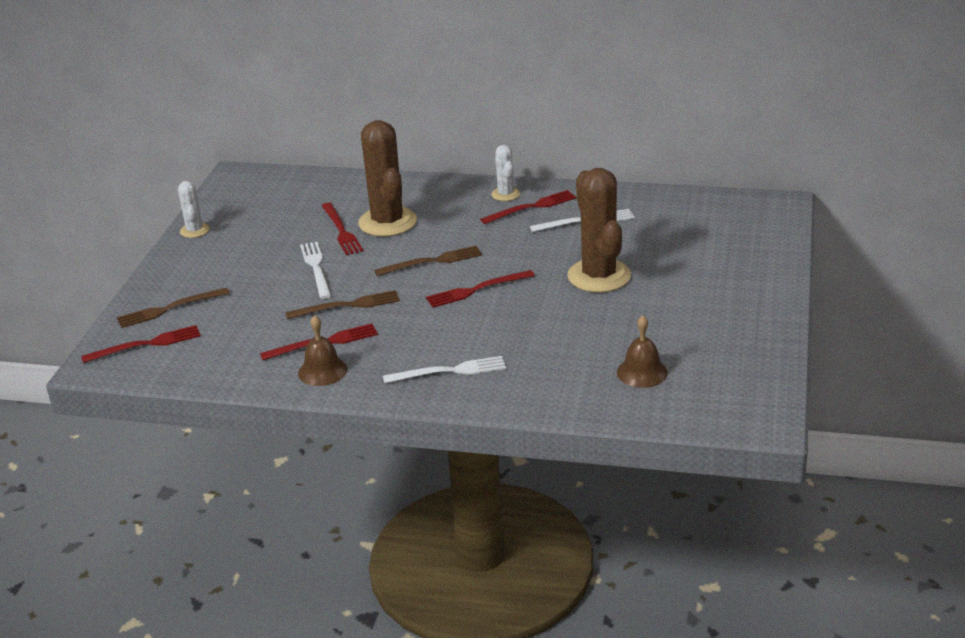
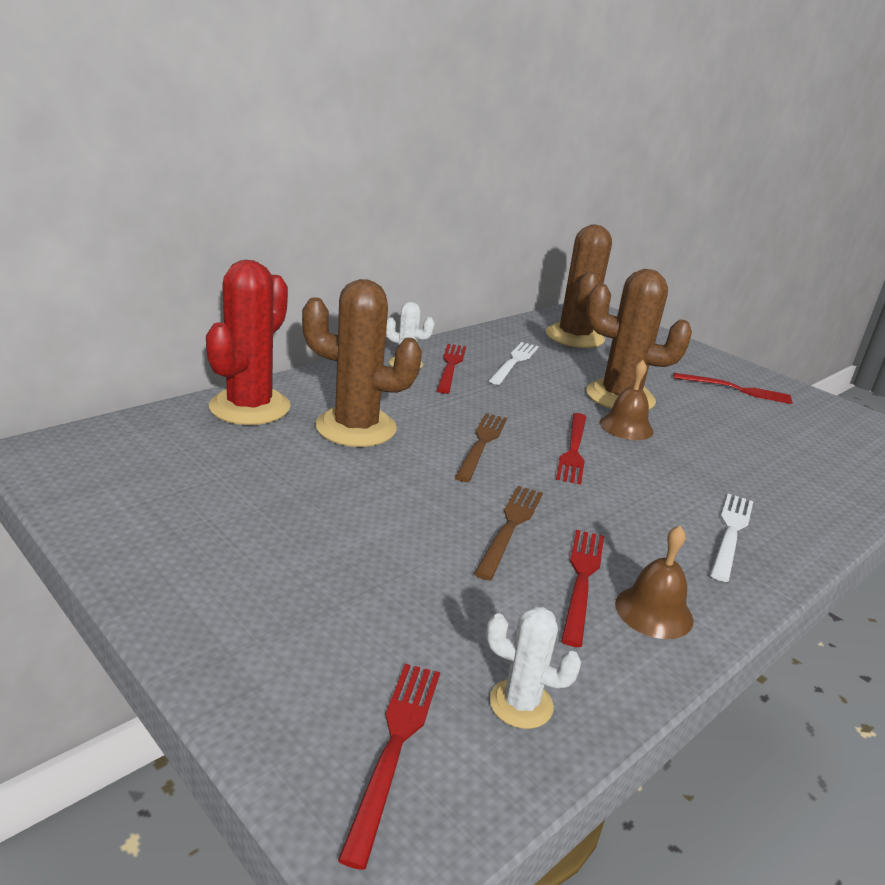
camera: 60 degrees left, 5 degrees down
brown fork [117,287,230,328] -> none
white cactus [178,181,209,238] -> white cactus moved to [486,606,581,729]
white fork [300,242,331,299] -> none
red fork [321,203,363,255] -> red fork moved to [673,373,793,404]
brown bell [617,315,668,388] -> brown bell moved to [600,360,654,440]
none -> red cactus [206,260,291,425]
none -> brown cactus [546,224,612,348]

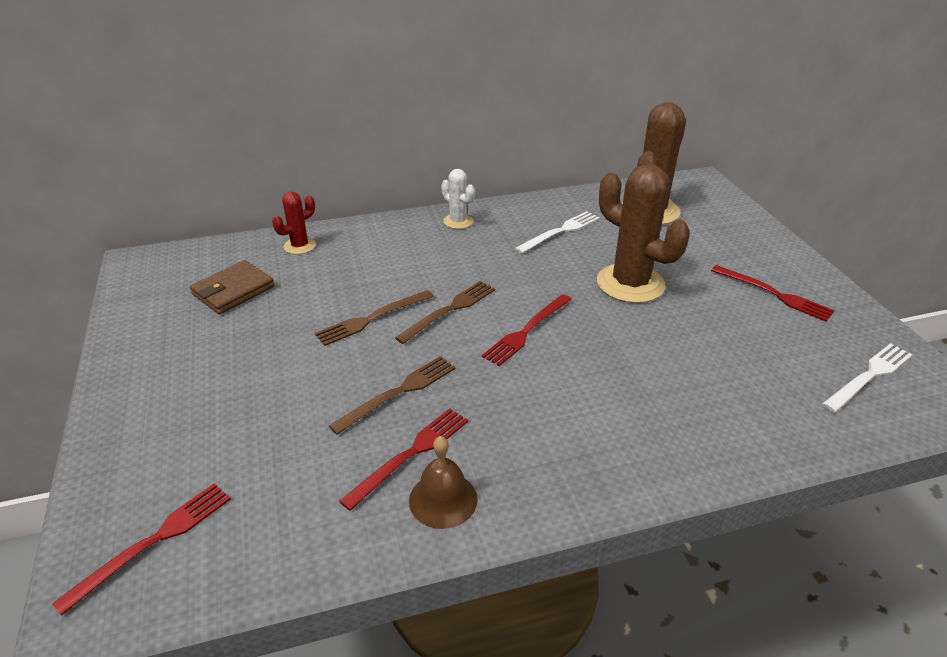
camera: 30 degrees right, 10 degrees up
red cactus [206,260,291,425] -> red cactus [272,191,316,254], size x0.50
brown cactus [302,279,422,447] -> none
red fork [437,344,466,394] -> none
white cactus [486,606,581,729] -> none
brown bell [600,360,654,440] -> none
white fork [710,494,753,582] -> white fork moved to [822,343,912,412]
none -> brown wallet [190,260,274,314]
none -> brown fork [315,290,434,346]

